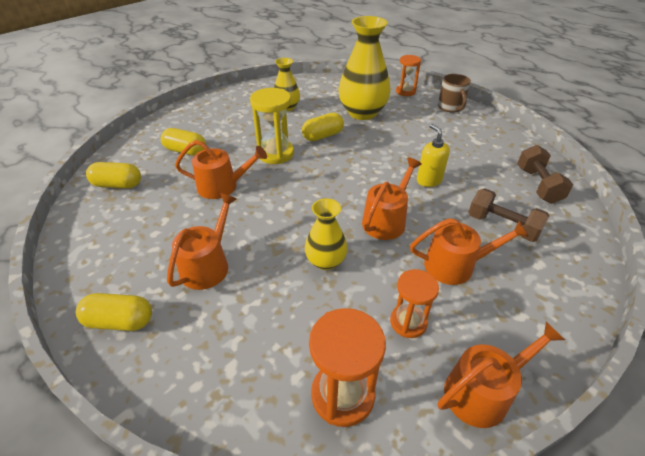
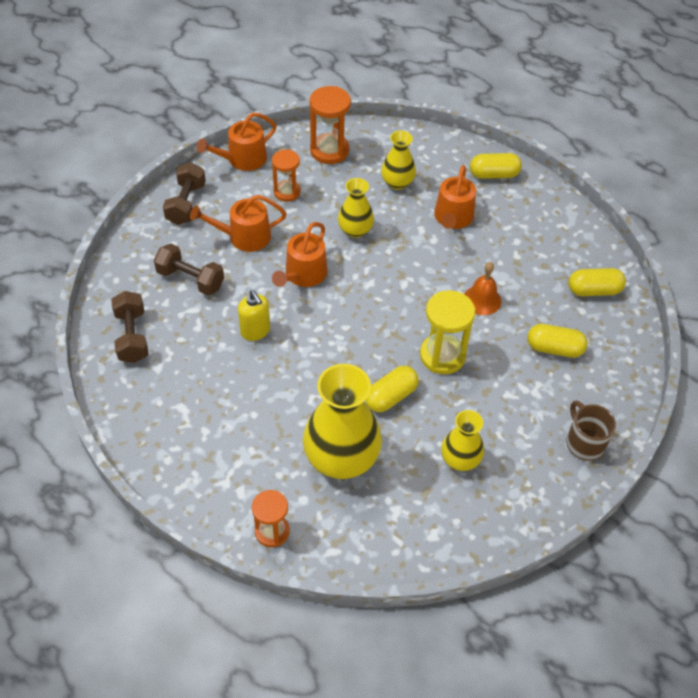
camera: 170 degrees right, 10 degrees up
orange watering can [175,140,267,199] -> orange bell [464,262,501,315]
brown mug [438,74,471,113] -> brown mug moved to [566,401,616,461]
none -> brown dumbbell [163,162,206,225]
none -> yellow vase [381,130,416,190]

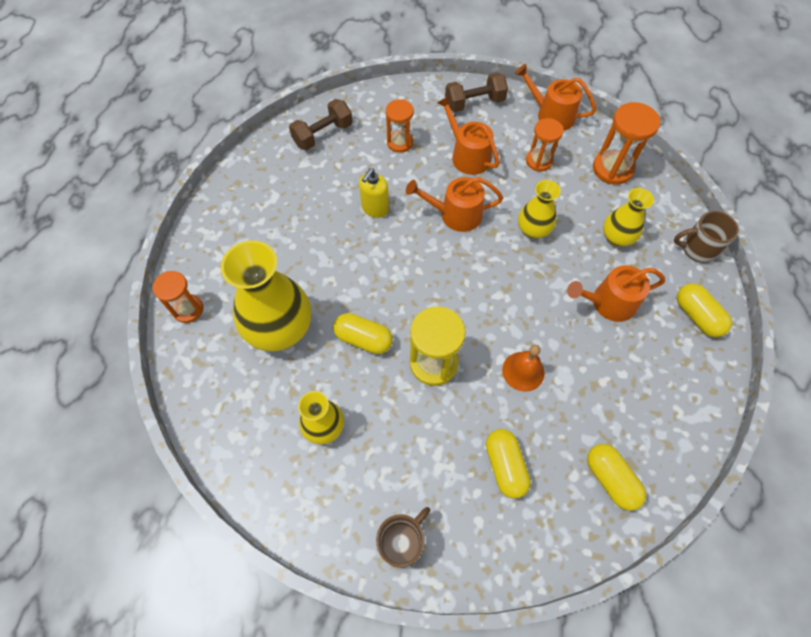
camera: 65 degrees right, 10 degrees up
brown dumbbell [154,243,224,296] -> orange hourglass [386,99,414,153]
none -> brown mug [674,211,739,263]

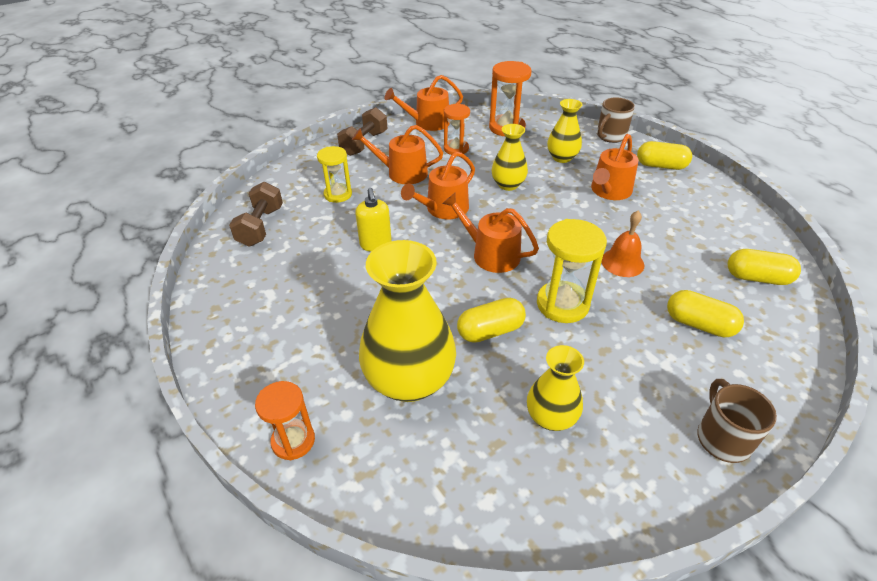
camera: 45 degrees left, 20 degrees down
orange hourglass [386,99,414,153] -> yellow hourglass [317,146,352,203]
none -> orange watering can [442,193,539,273]

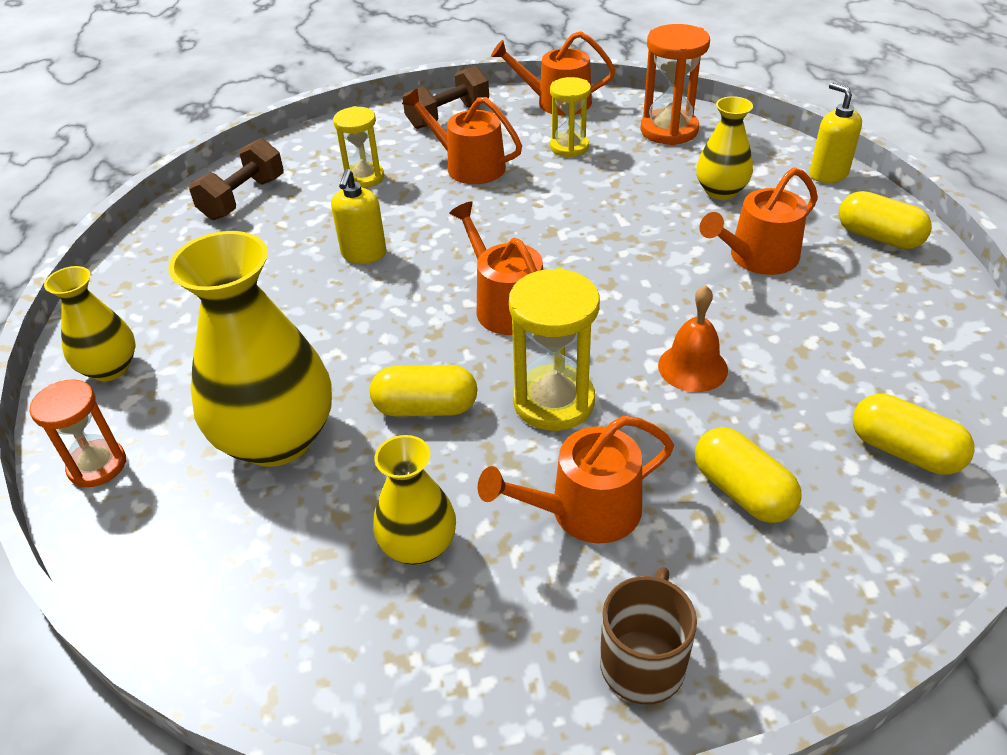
camera: 25 degrees right, 0 degrees up
orange watering can [401,152,475,219] -> orange watering can moved to [478,416,674,544]
orange hourglass [444,104,470,155] -> yellow hourglass [550,77,591,157]
yellow vase [492,124,528,191] -> yellow vase moved to [44,266,136,381]
brown mug [597,98,635,143] -> yellow soap dispenser [809,82,862,183]

